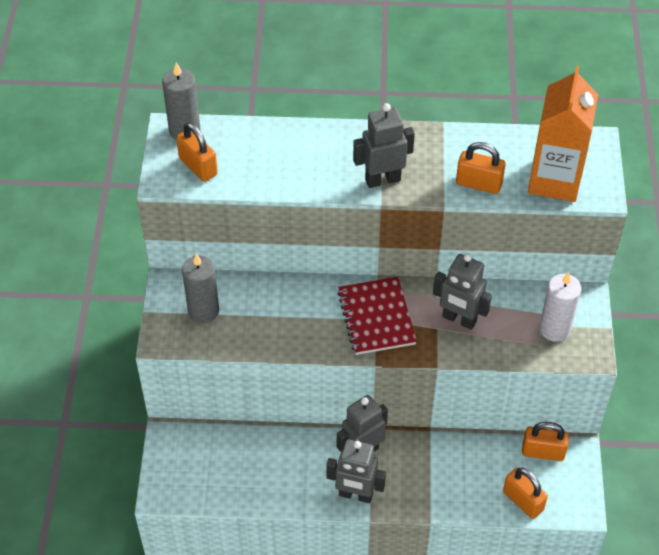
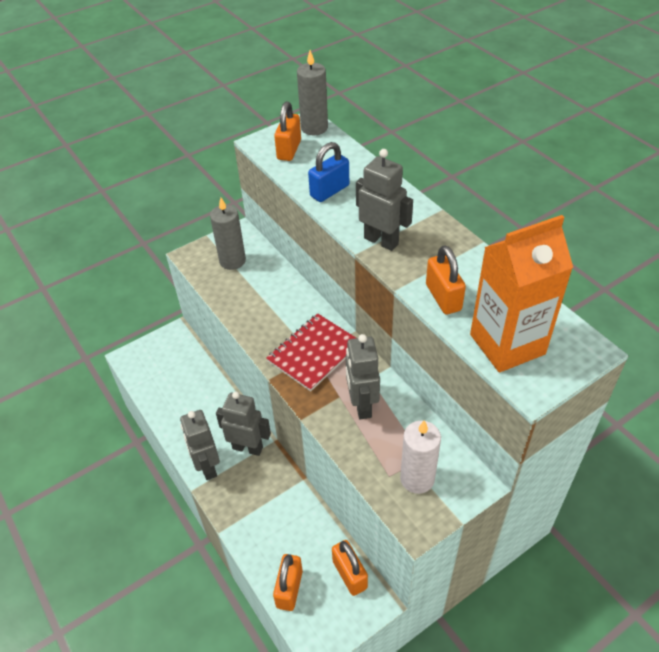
camera: 55 degrees right, 5 degrees down
none -> blue padlock [308,142,349,202]

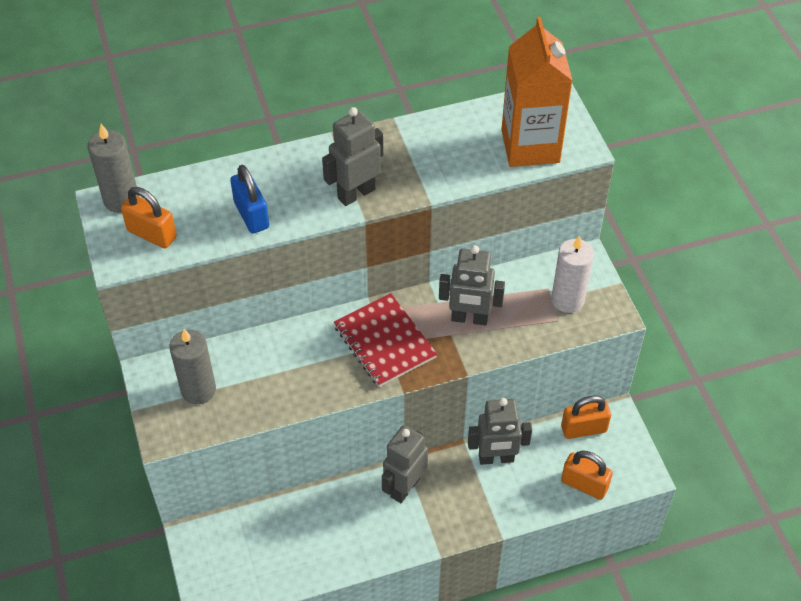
camera: 75 degrees left, 5 degrees up
grey robot [180,410,220,480] -> grey robot moved to [468,398,532,465]
orange padlock [426,245,466,315] -> none

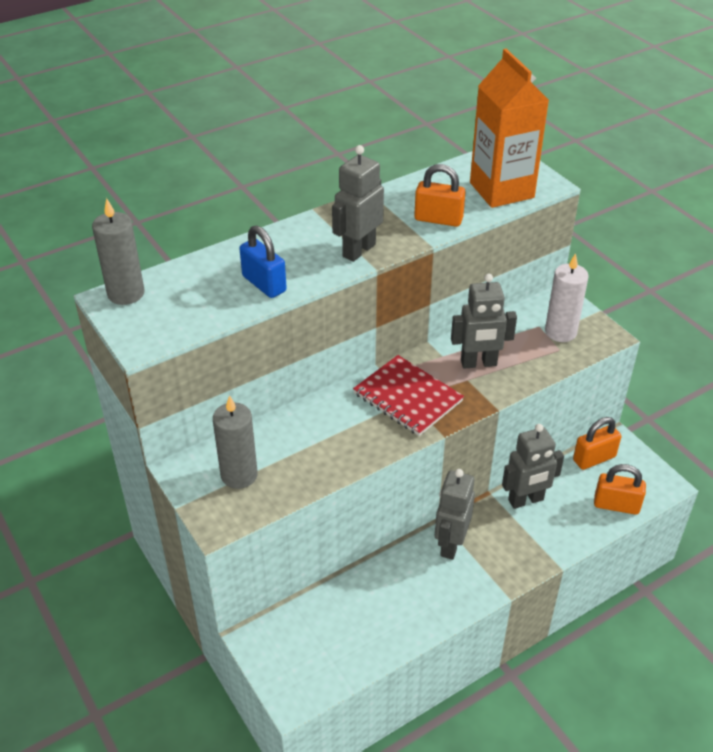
camera: 15 degrees left, 10 degrees down
orange padlock [121,187,177,248] -> orange padlock moved to [414,164,466,227]

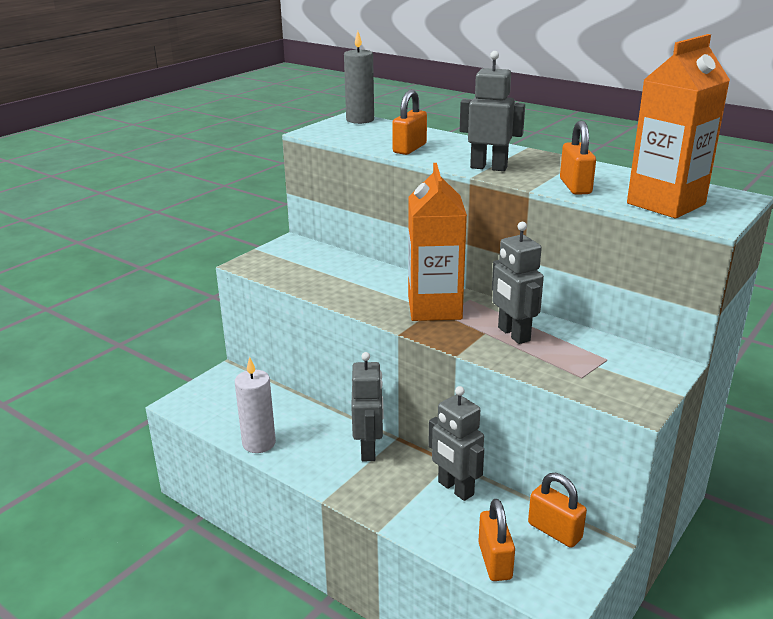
camera: 70 degrees right, 15 degrees down
grey candle [213,395,258,489] -> none
blue padlock [239,225,287,298] -> orange padlock [392,90,427,155]
red notebook [353,355,464,436] -> orange carton [408,163,467,321]
grey robot [435,469,475,560] -> grey robot turned 90 degrees clockwise [351,352,384,461]
white candle [545,253,589,342] -> white candle moved to [235,357,276,453]

